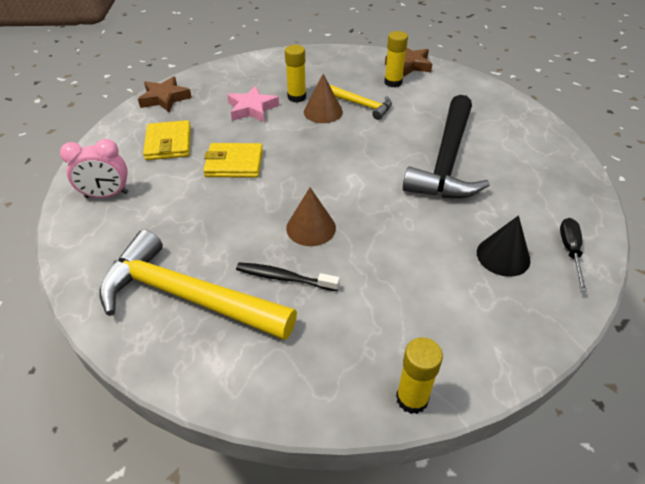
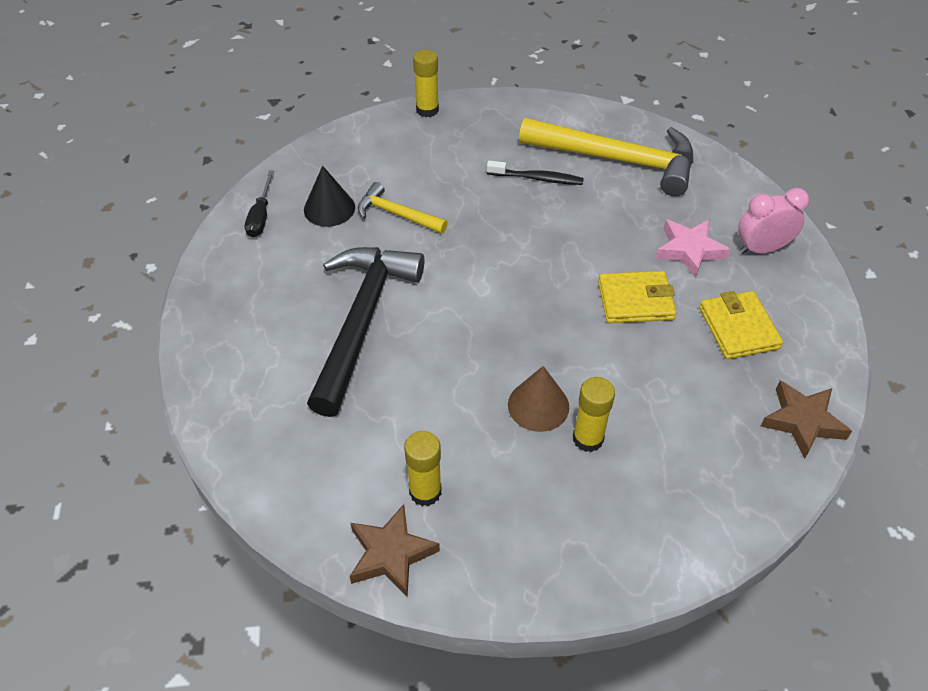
camera: 175 degrees right, 5 degrees up
pink star [227,86,279,122] -> pink star moved to [655,219,731,278]
brown cone [286,188,336,246] -> none
yellow hammer [329,84,392,120] -> yellow hammer moved to [358,182,448,234]

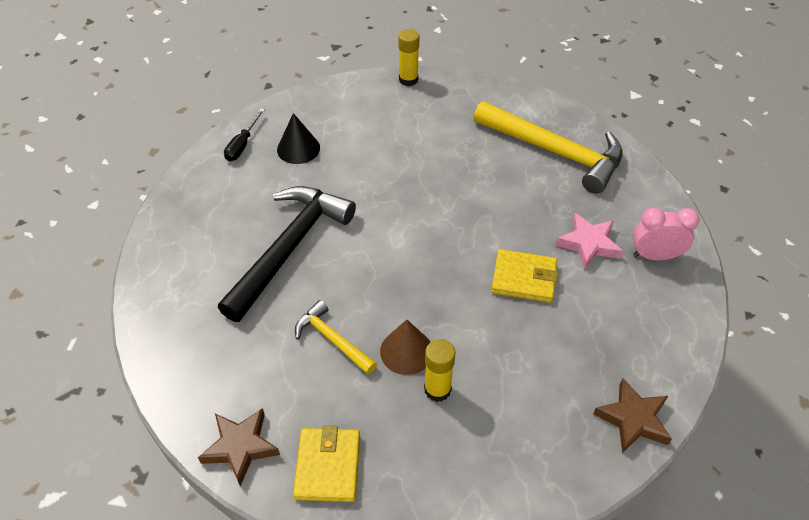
camera: 15 degrees right, 0 degrees up
yellow hammer [358,182,448,234] -> yellow hammer moved to [295,300,377,375]
yellow glue stick [404,431,441,506] -> none
black toothbrush [487,161,584,185] -> none
yellow wallet [699,291,783,359] -> yellow wallet moved to [293,425,360,502]

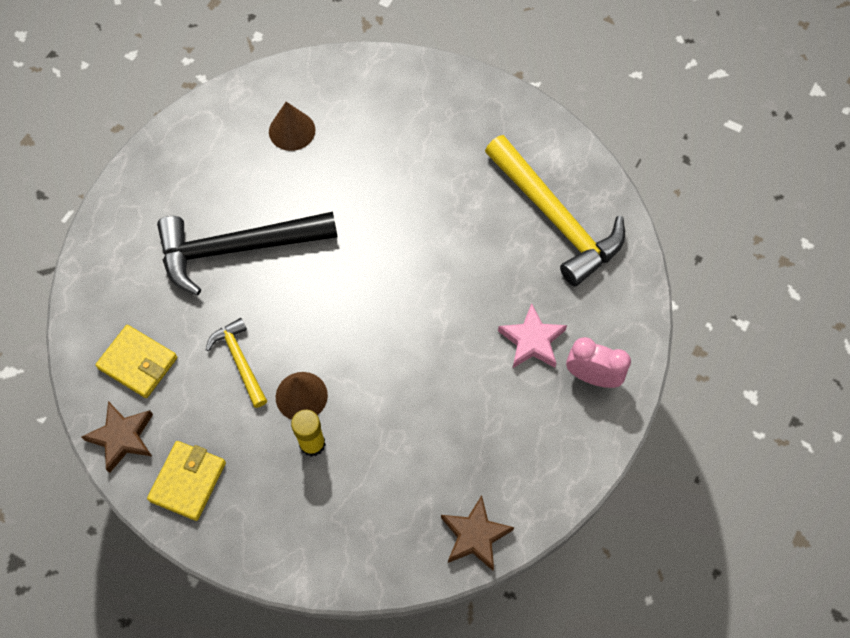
camera: 20 degrees right, 15 degrees up
black hammer [218,186,356,322] -> black hammer turned 150 degrees counterclockwise [157,211,337,295]
black screwdriver [224,109,265,161] -> none
black cone [277,113,320,164] -> brown cone [269,102,315,151]
yellow glue stick [398,29,419,86] -> none
yellow wallet [491,249,558,303] -> yellow wallet moved to [95,325,177,398]

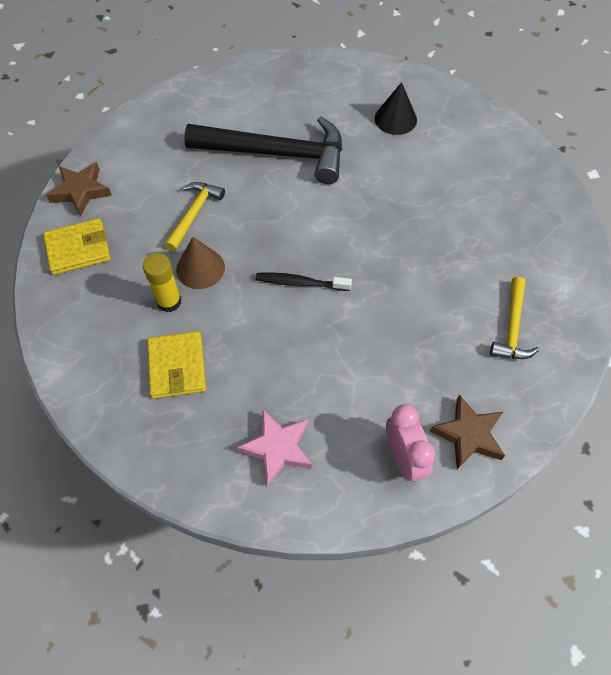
camera: 50 degrees right, 5 degrees down
yellow wallet [95,325,177,398] -> yellow wallet moved to [147,331,206,399]
black hammer [157,211,337,295] -> black hammer turned 150 degrees clockwise [184,116,342,184]
brown cone [269,102,315,151] -> black cone [375,82,417,135]
brown star [441,495,514,570] -> brown star moved to [430,394,505,469]
yellow hammer [485,135,625,286] -> yellow hammer [490,277,539,359], size x0.51
pink star [498,303,567,368] -> pink star moved to [237,410,312,486]
none -> black toothbrush [256,272,352,291]

